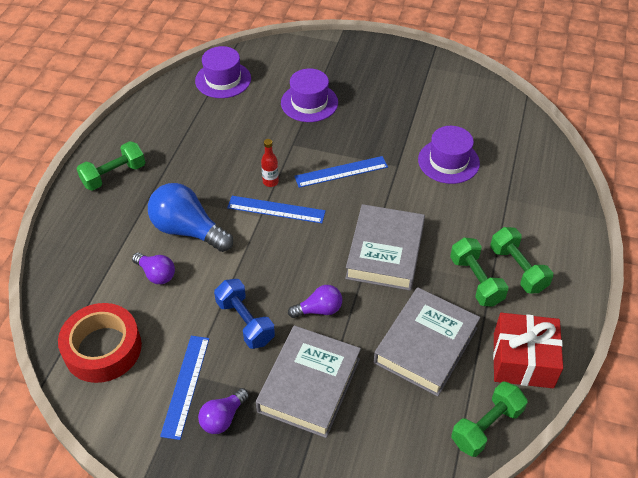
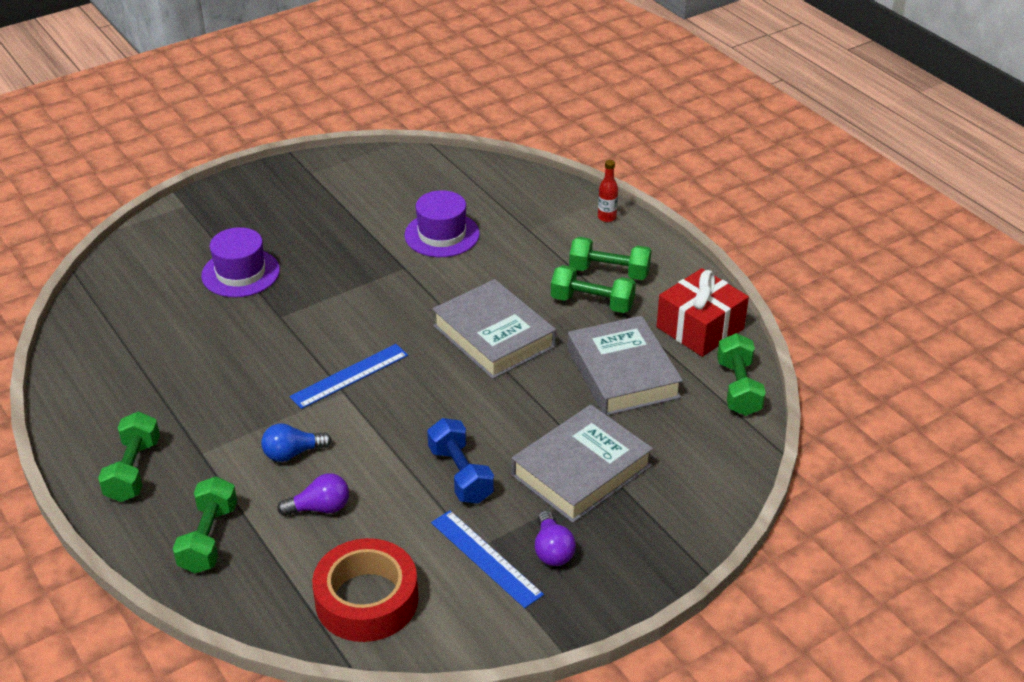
camera: 50 degrees left, 10 degrees down
blue light bulb [148,183,233,252] -> blue light bulb [261,423,332,462], size x0.55
purple hat [195,46,251,98] -> none
blue dumbbell [214,279,275,349] -> blue dumbbell turned 60 degrees clockwise [427,418,494,503]
grey book [256,325,361,438] -> grey book turned 75 degrees clockwise [512,405,653,523]
red bottle [261,139,279,187] -> red bottle moved to [598,160,618,222]
purple light bulb [288,285,342,318] -> none
blue ruler [294,156,388,188] -> none
none -> green dumbbell [173,476,237,573]

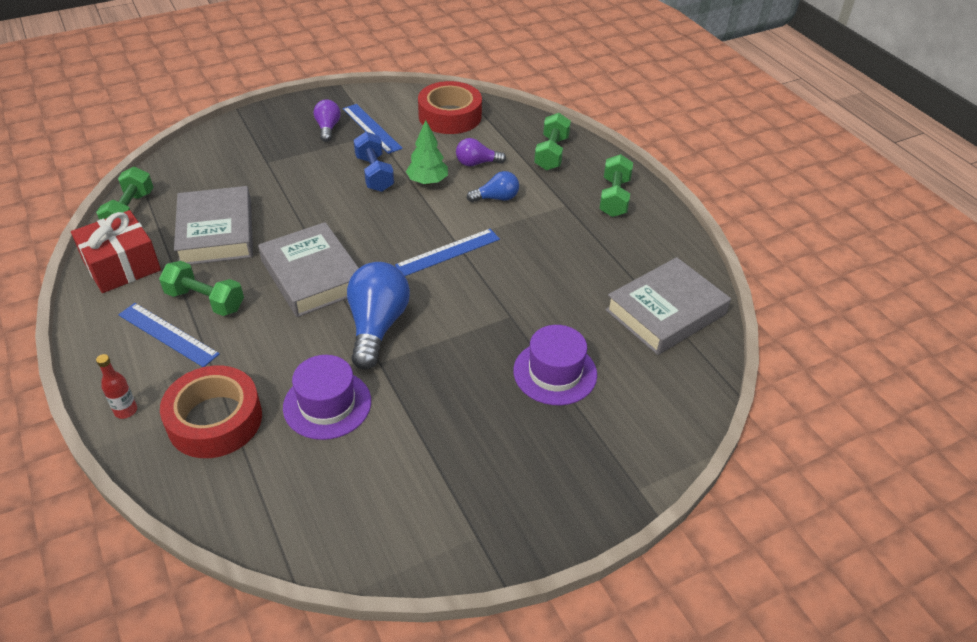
camera: 175 degrees left, 5 degrees up
grey book [512,405,653,523] -> grey book moved to [605,257,731,355]
green dumbbell [569,237,652,280] -> blue ruler [118,303,220,367]
none -> red tape [160,365,262,458]
none -> blue light bulb [347,262,410,370]
none -> green tree [406,120,448,185]

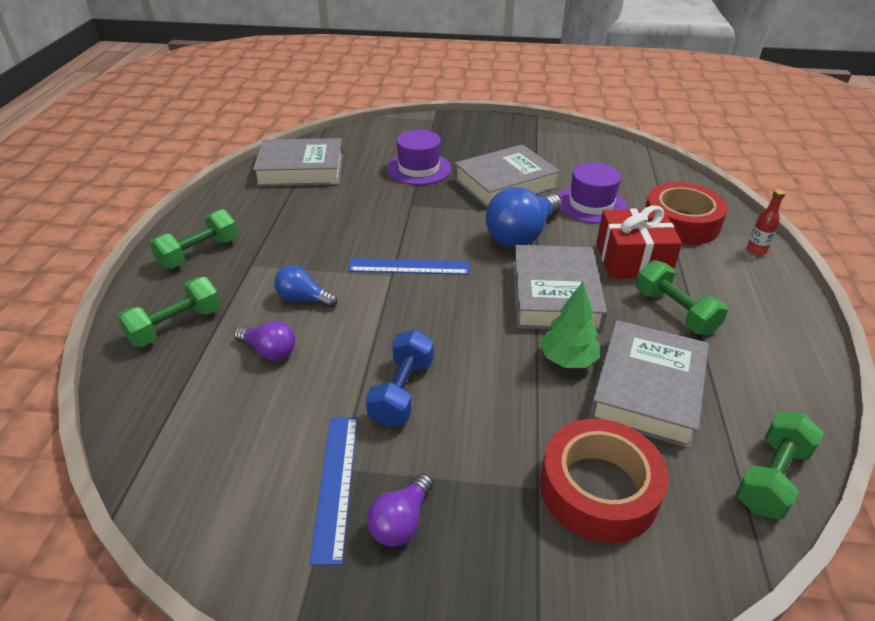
camera: 145 degrees left, 5 degrees down
red gift [71,210,161,293] -> red gift moved to [596,206,682,279]
blue ruler [118,303,220,367] -> none
green tree [406,120,448,185] -> green tree moved to [540,282,600,368]
red tape [418,81,482,134] -> red tape moved to [540,419,669,543]
none -> grey book [454,144,560,208]

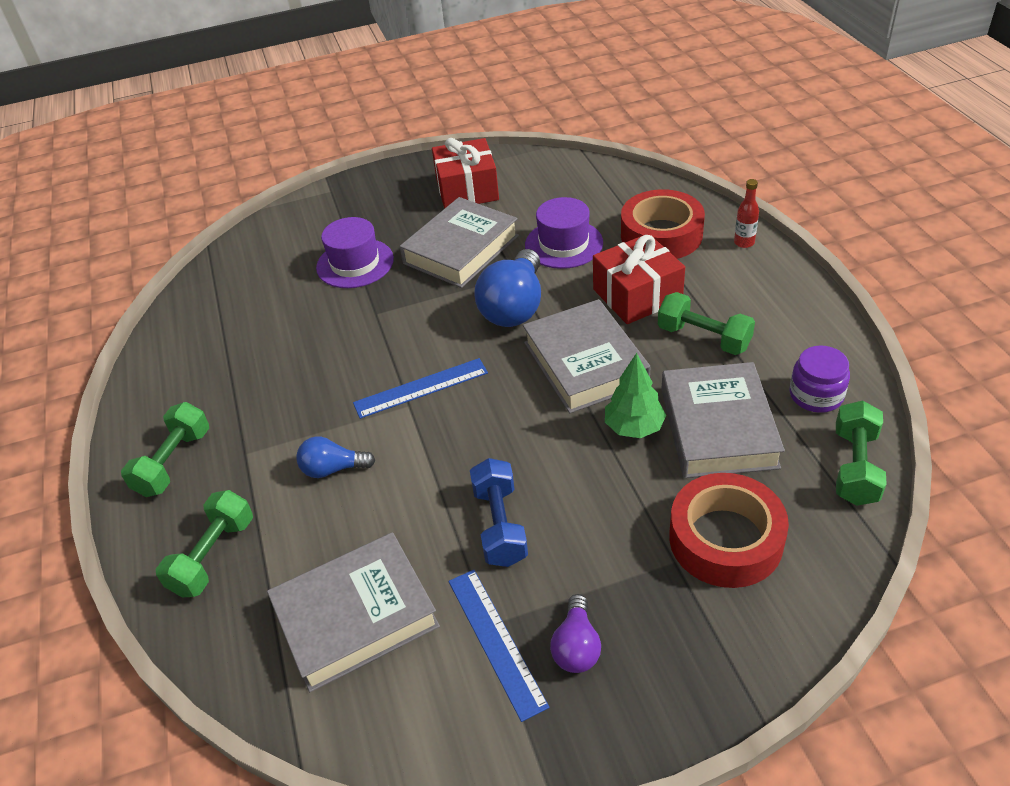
camera: 20 degrees left, 5 degrees up
purple light bulb [234,320,295,361] -> none
grey book [253,138,343,187] -> grey book moved to [267,532,440,692]
none -> red gift [432,138,499,209]
none -> purple jar [790,346,850,413]

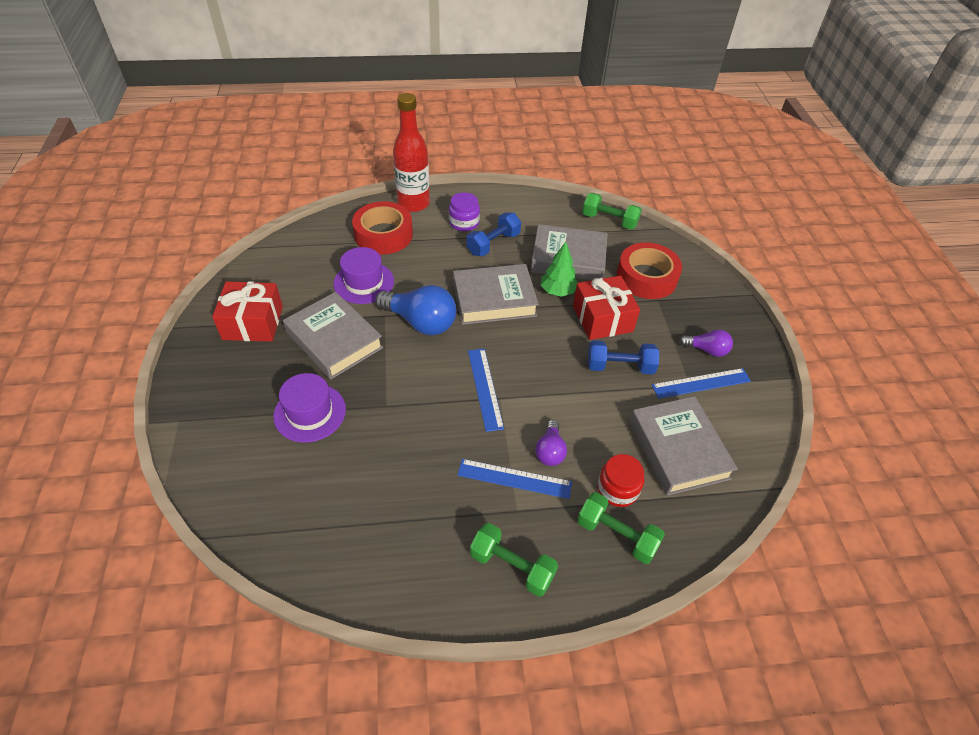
camera: 85 degrees left, 5 degrees up
blue light bulb [296,436,375,478] -> purple light bulb [535,420,567,466]
red gift [593,233,685,324] -> red gift moved to [573,276,640,340]
green dumbbell [658,292,755,355] -> blue dumbbell [467,212,521,256]
red bottle [734,179,759,248] -> red bottle [393,93,430,212], size x2.36
purple jar [790,346,850,413] -> purple jar moved to [449,192,480,231]
none -> blue ruler [458,459,572,499]
none -> red jar [598,454,644,507]

